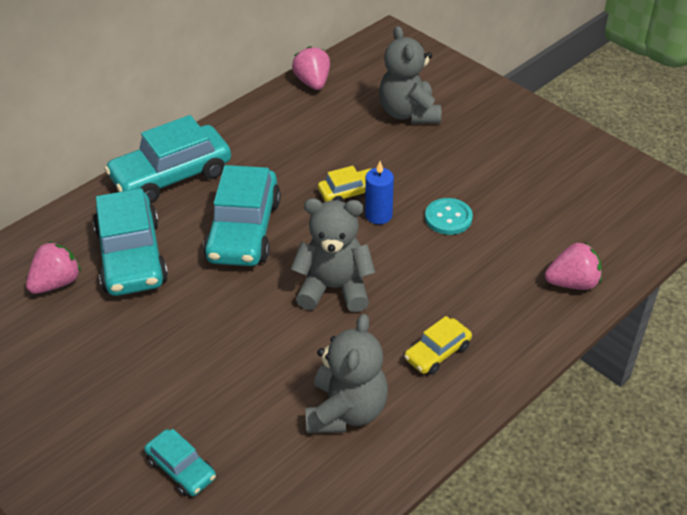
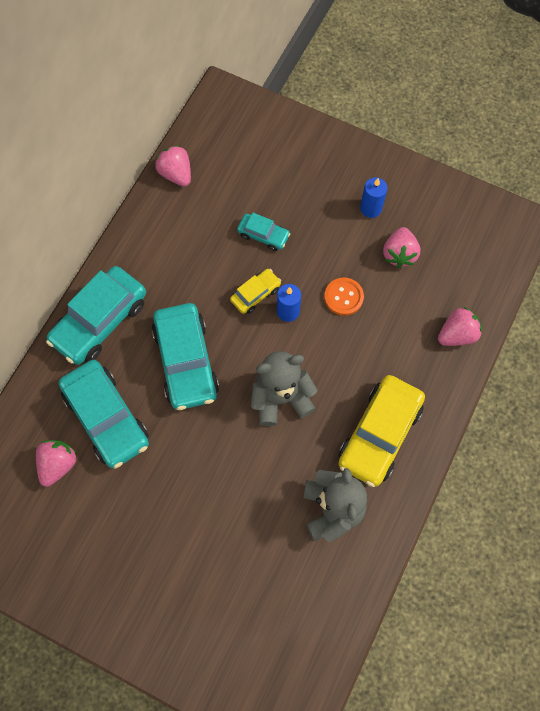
camera: 20 degrees left, 25 degrees up
turquoise car [144,429,216,496] -> turquoise car moved to [237,213,290,251]
grey teddy bear [379,26,441,124] -> none
yellow car [404,316,472,375] -> yellow car [338,375,425,487], size x1.98
turquoise button [425,198,473,235] -> orange button [324,277,364,316]
none -> blue candle [360,177,387,218]
none -> pink strawberry [383,227,420,268]

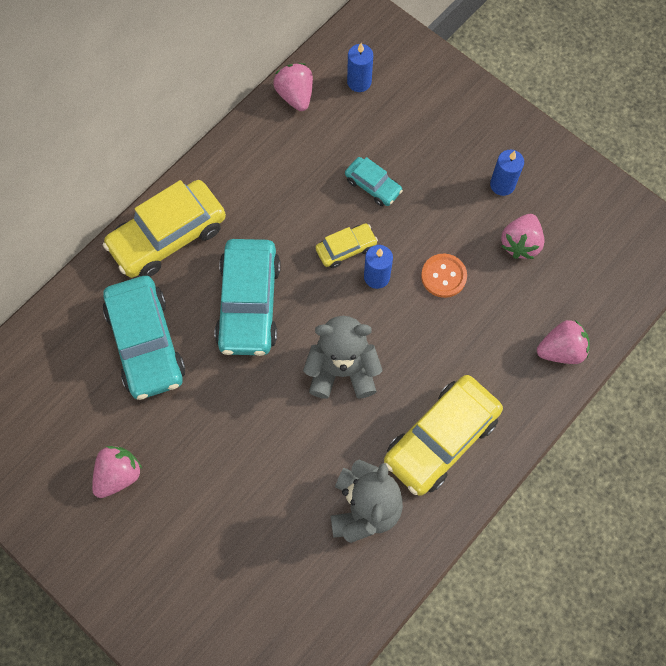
camera: 15 degrees right, 0 degrees up
pink strawberry [36,440,77,487] -> pink strawberry moved to [92,446,142,498]
turquoise car [46,266,146,365] -> yellow car [103,180,226,278]
none -> blue candle [347,43,373,92]

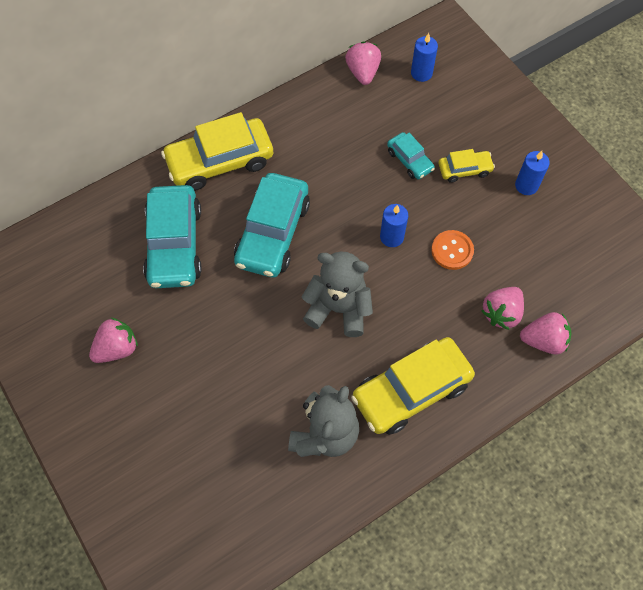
camera: 15 degrees right, 5 degrees down
yellow car [316,223,378,268] -> yellow car moved to [439,149,495,183]
pink strawberry [501,214,544,259] -> pink strawberry moved to [481,287,524,330]

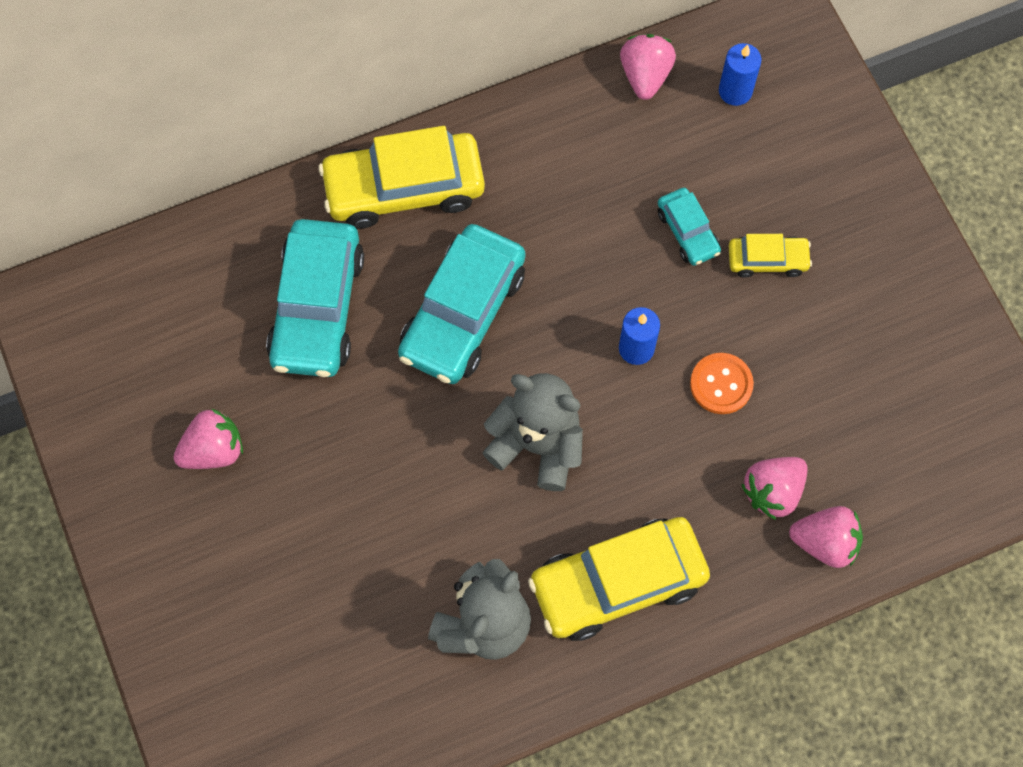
camera: 10 degrees right, 5 degrees up
blue candle [515,151,550,195] -> none

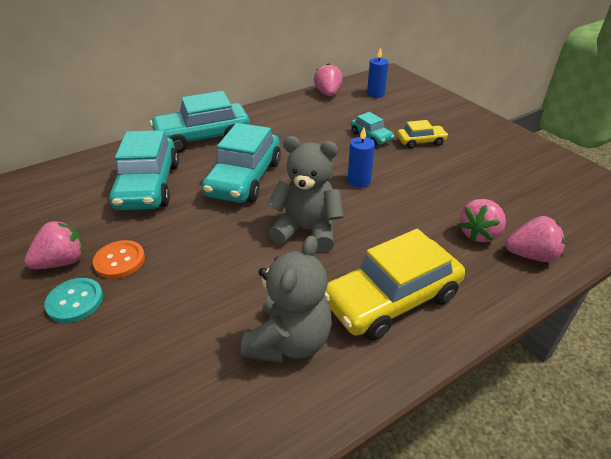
camera: 10 degrees left, 30 degrees down
yellow car [318,126,485,229] -> turquoise car [150,91,250,153]
orange button [690,353,754,414] -> orange button moved to [93,240,145,279]
none -> turquoise button [44,278,103,323]

